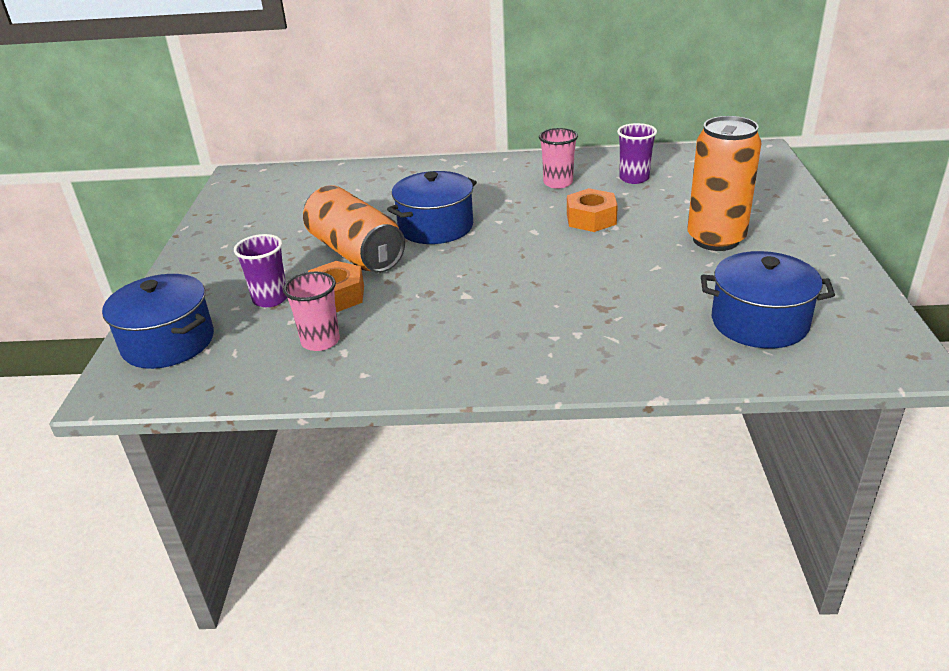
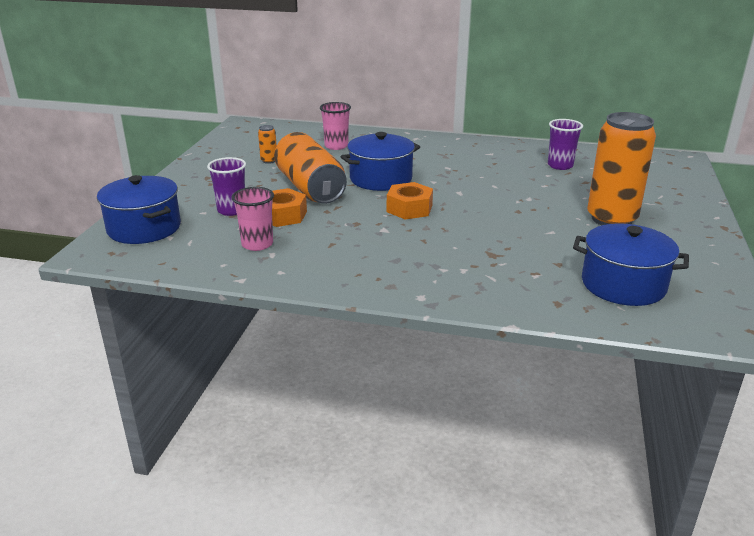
camera: 10 degrees right, 5 degrees down
pink cup [539,128,578,189] -> pink cup moved to [320,102,351,150]
orange nut [567,188,618,232] -> orange nut moved to [387,182,433,219]
none -> orange can [258,125,277,164]

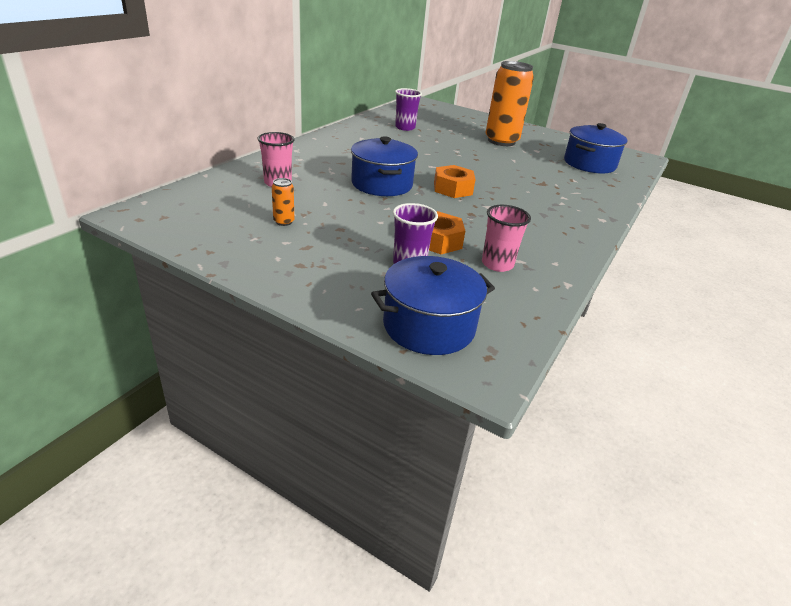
camera: 75 degrees left, 5 degrees up
orange can [274,132,347,204] -> none

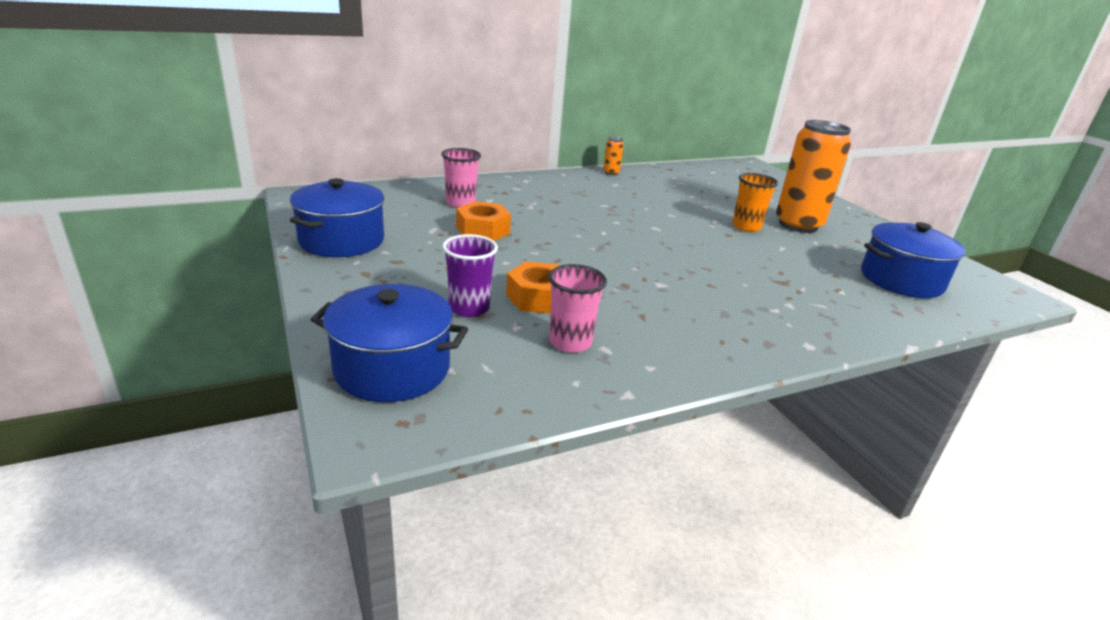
camera: 35 degrees right, 5 degrees down
orange can [272,178,294,226] -> orange can moved to [603,137,624,175]
blue pot [351,136,418,196] -> blue pot moved to [290,178,384,257]
purple cup [395,88,422,131] -> none
orange nut [434,165,476,198] -> orange nut moved to [456,201,511,241]
none -> orange cup [732,173,778,232]

